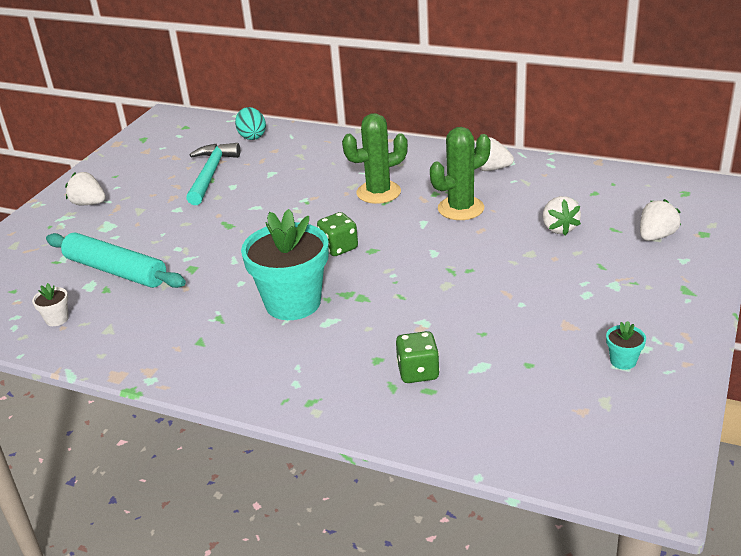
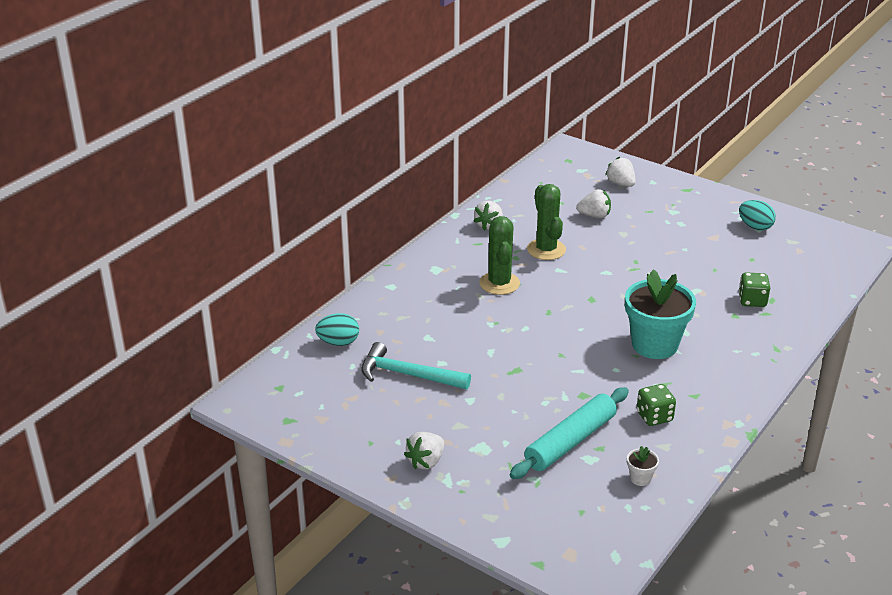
camera: 80 degrees left, 0 degrees up
green dice [317,212,358,256] -> green dice moved to [637,384,676,426]
turquoise flower pot [606,321,646,370] -> turquoise egg [739,200,776,230]

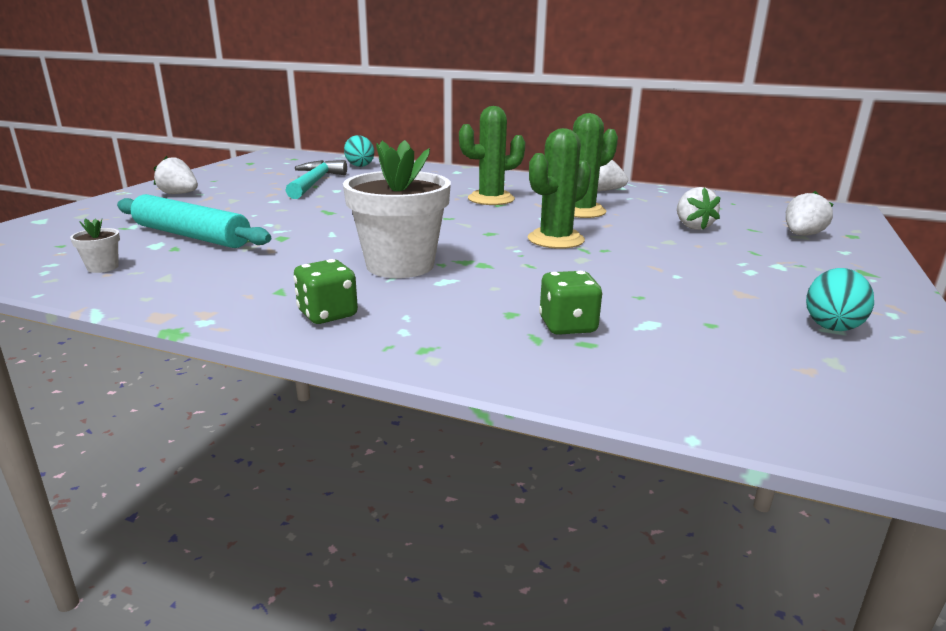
camera: 75 degrees right, 10 degrees down
turquoise flower pot [625,269,696,359] -> white flower pot [343,140,451,278]
green dice [637,384,676,426] -> green dice moved to [293,259,358,324]
none -> green cactus [528,128,591,249]

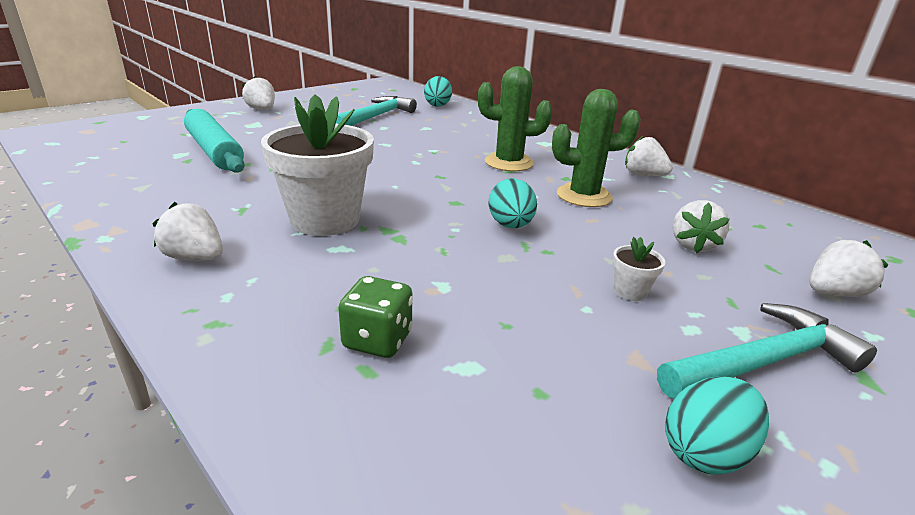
camera: 25 degrees right, 5 degrees up
white flower pot [70,218,120,273] -> white flower pot moved to [613,237,665,301]
green dice [293,259,358,324] -> white strawberry [152,202,223,261]
green cactus [528,128,591,249] -> turquoise egg [488,178,537,228]
none -> turquoise hammer [657,303,877,398]

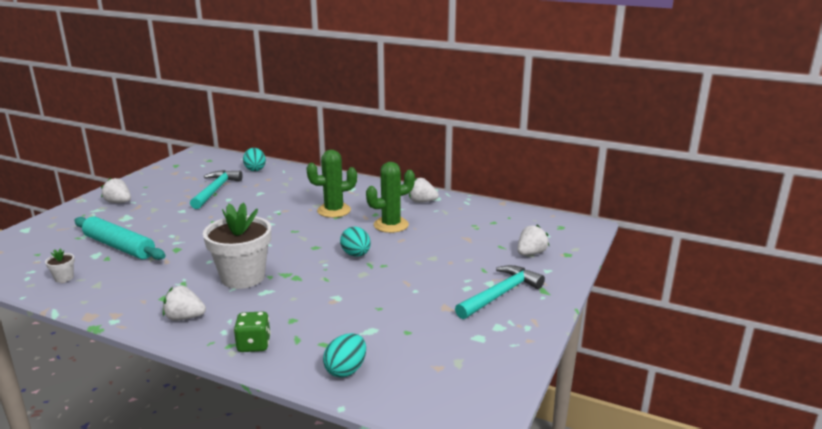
camera: 20 degrees left, 5 degrees down
green dice [338,276,413,358] -> green dice moved to [234,312,271,352]
white flower pot [613,237,665,301] -> white flower pot moved to [45,249,75,283]
turquoise egg [665,377,769,475] -> turquoise egg moved to [323,333,366,377]
white strawberry [673,200,730,253] -> none

